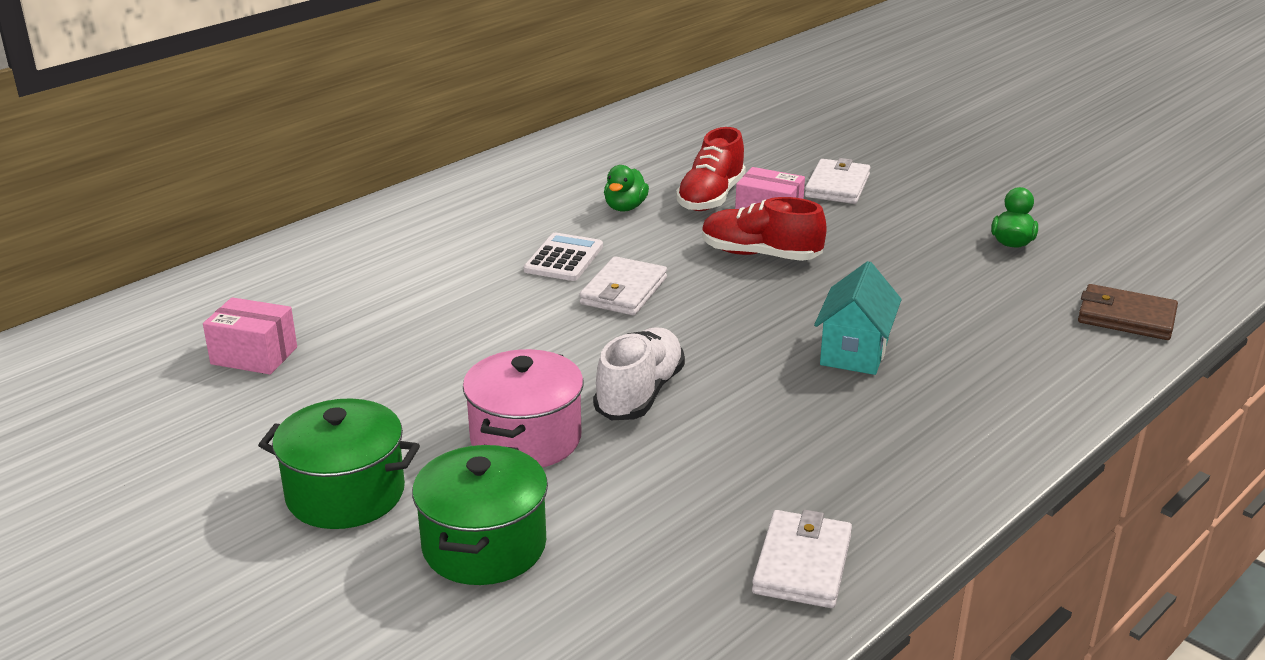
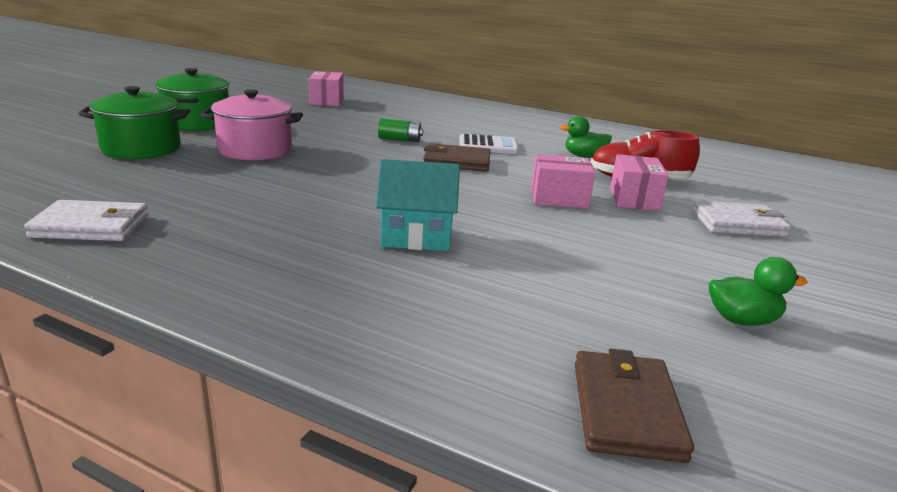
camera: 70 degrees right, 5 degrees down
white wallet [579,256,667,315] -> brown wallet [423,143,491,172]
white shoe [593,327,685,420] -> none
red shoe [702,197,827,261] -> pink box [531,154,595,209]
none -> green battery [378,118,423,142]

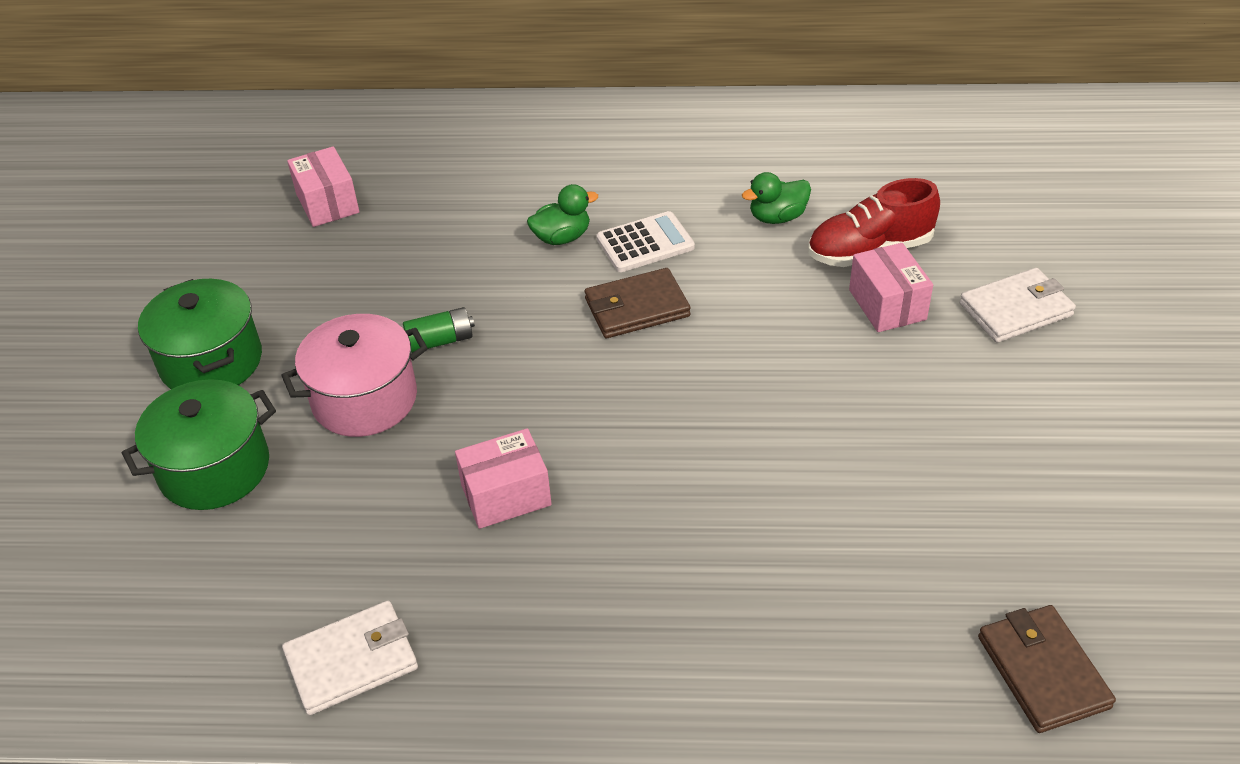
camera: 20 degrees left, 20 degrees up
turquoise house [376,159,460,251] -> none
green battery [378,118,423,142] -> green battery moved to [403,307,475,353]
pink box [531,154,595,209] -> pink box moved to [455,428,552,529]
green duck [709,257,808,326] -> green duck moved to [527,184,598,245]

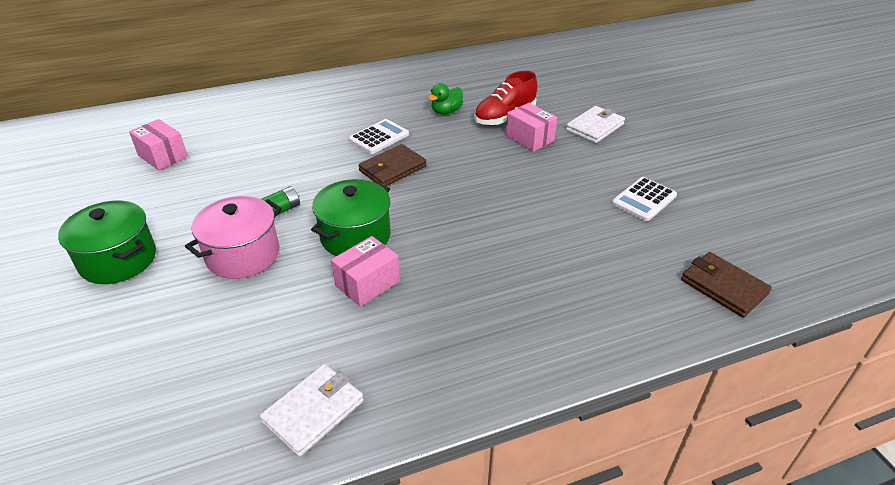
camera: 25 degrees left, 5 degrees down
green pot [122,379,276,510] -> green pot moved to [311,179,391,256]
green duck [527,184,598,245] -> none
none -> white calculator [612,177,677,221]

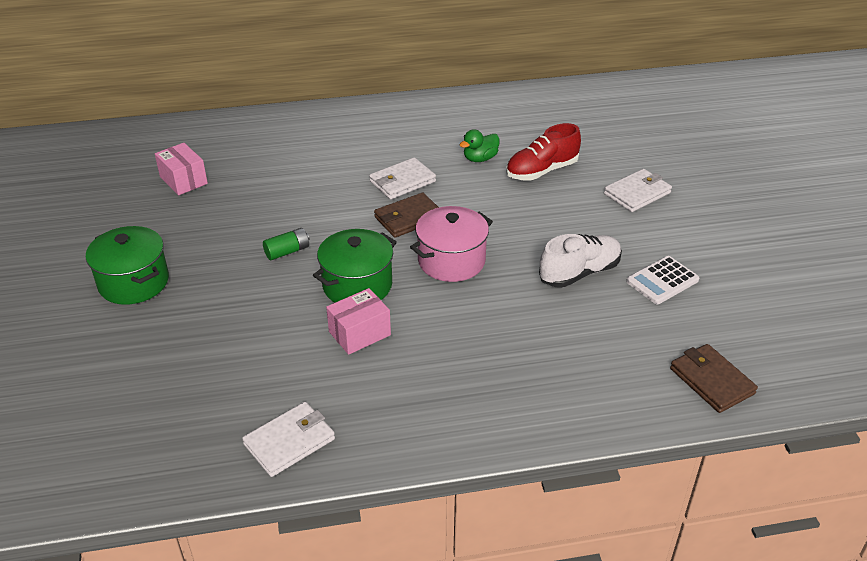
camera: 10 degrees right, 0 degrees up
pink pot [185,196,282,279] -> pink pot moved to [410,206,493,282]
white calculator [349,119,409,154] -> white wallet [369,157,436,199]
pink box [506,103,558,152] -> none
none -> white shoe [539,234,622,288]

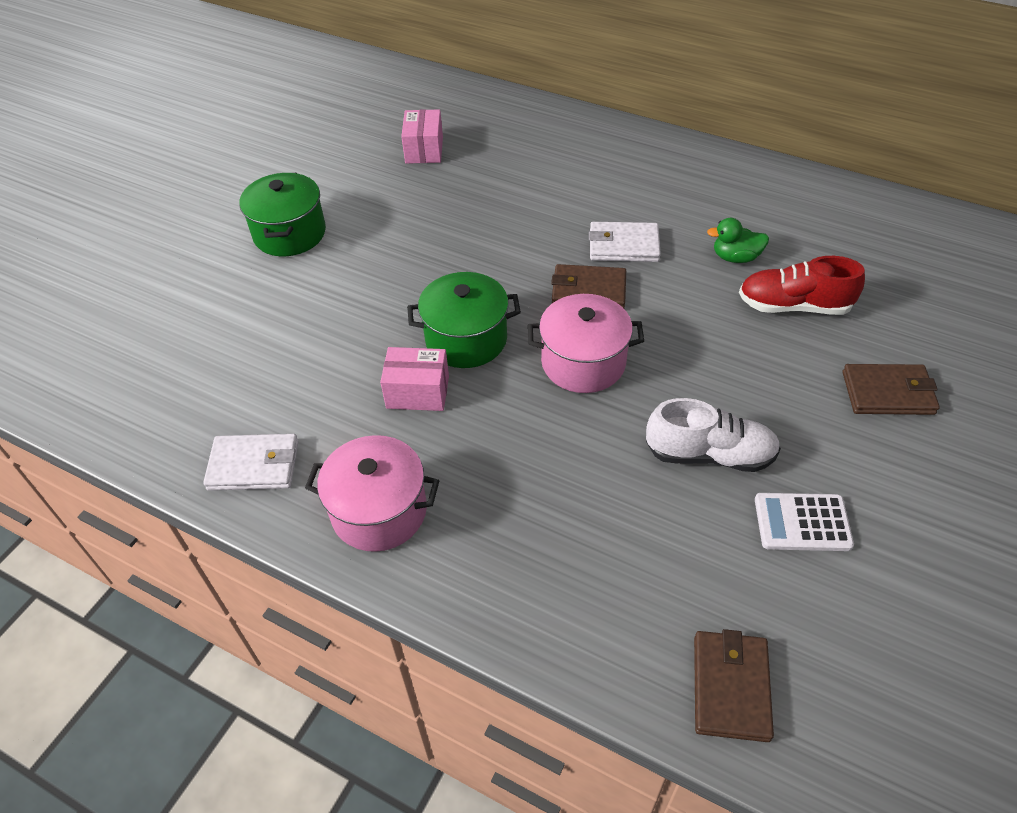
camera: 40 degrees right, 10 degrees up
green battery [263,228,310,260] -> none
white wallet [604,169,672,212] -> brown wallet [843,364,940,415]
none -> pink pot [305,435,439,552]

